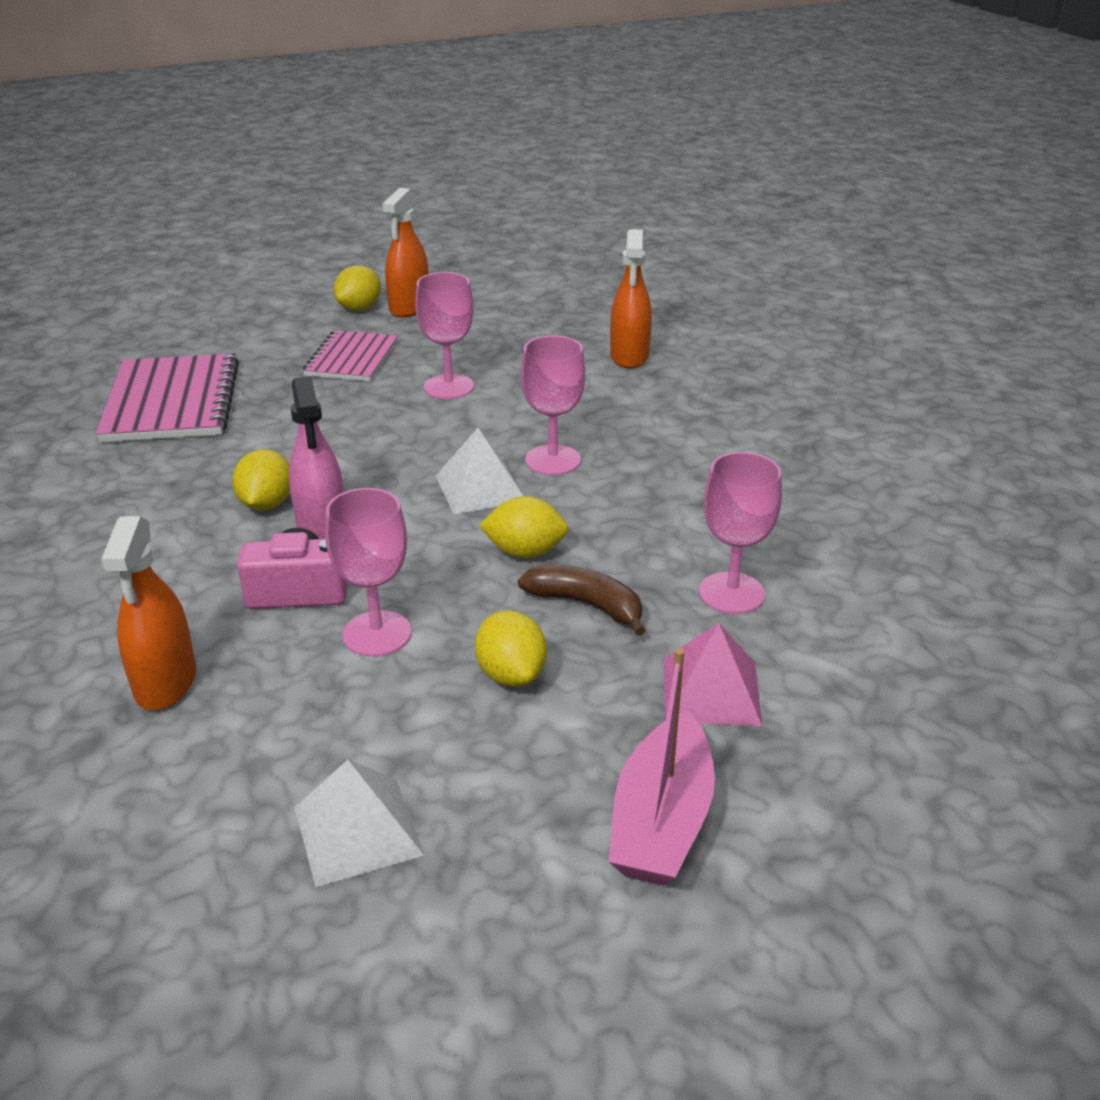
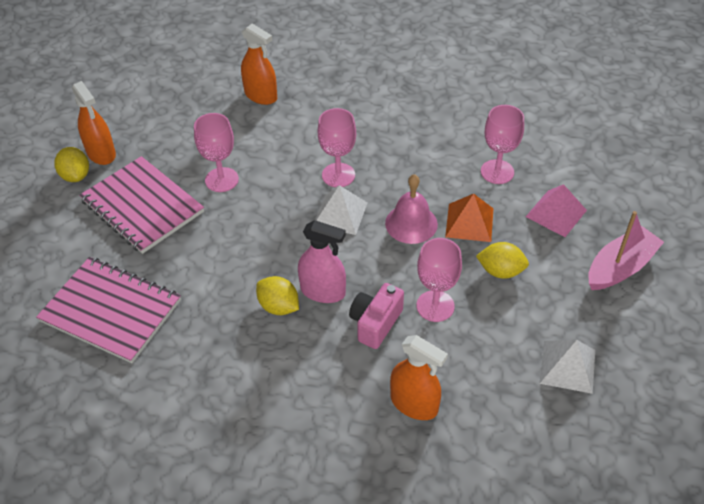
camera: 55 degrees left, 15 degrees up
pink notebook [303,330,398,381] -> pink notebook [79,156,204,254], size x1.58
yellow lemon [479,496,569,558] -> pink bell [385,174,438,244]
brown banana [518,564,646,636] -> orange pyramid [445,194,493,242]
pink boat [609,648,715,886] -> pink boat turned 90 degrees counterclockwise [588,211,664,290]

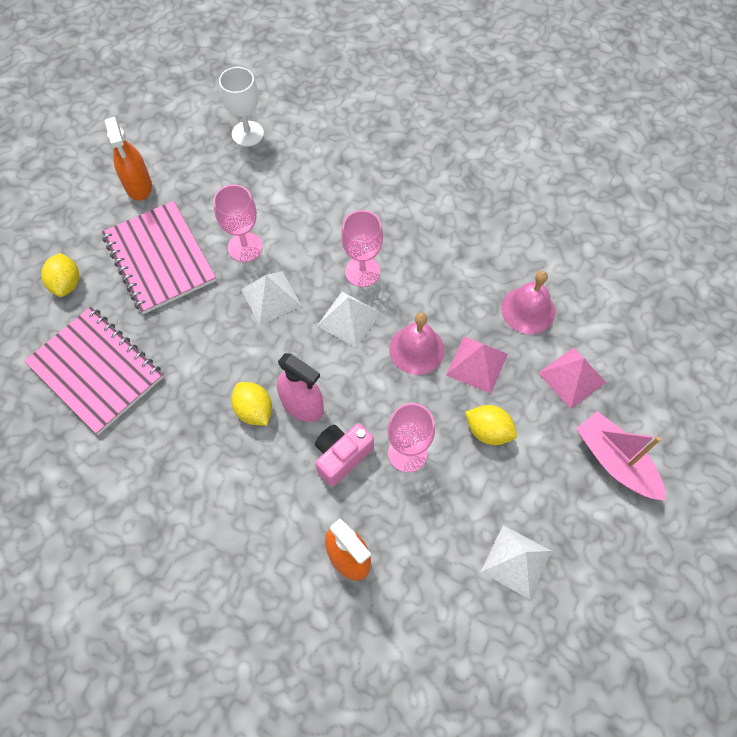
camera: 15 degrees right, 15 degrees up
yellow lemon [55,147,89,182] -> yellow lemon moved to [41,253,79,297]
orange spray bottle [241,24,277,105] -> none
orange pyramid [445,194,493,242] -> pink pyramid [446,336,508,394]
pink goblet [481,105,524,184] -> pink bell [501,271,555,334]
pink boat [588,211,664,290] -> pink boat turned 105 degrees counterclockwise [576,411,666,501]
none -> white goblet [219,67,264,147]
none -> white pyramid [241,271,302,325]

